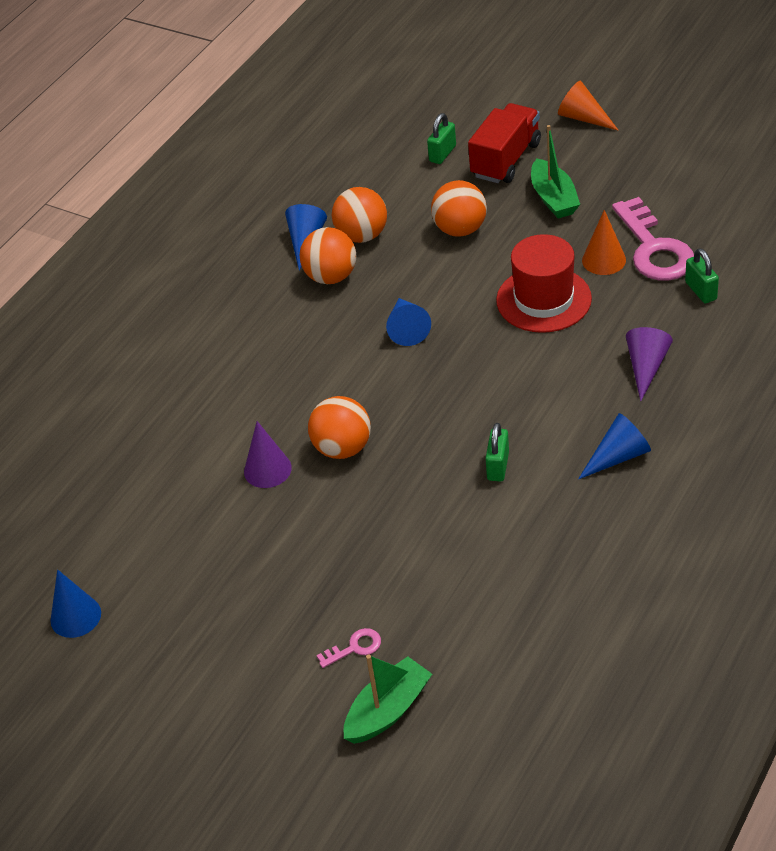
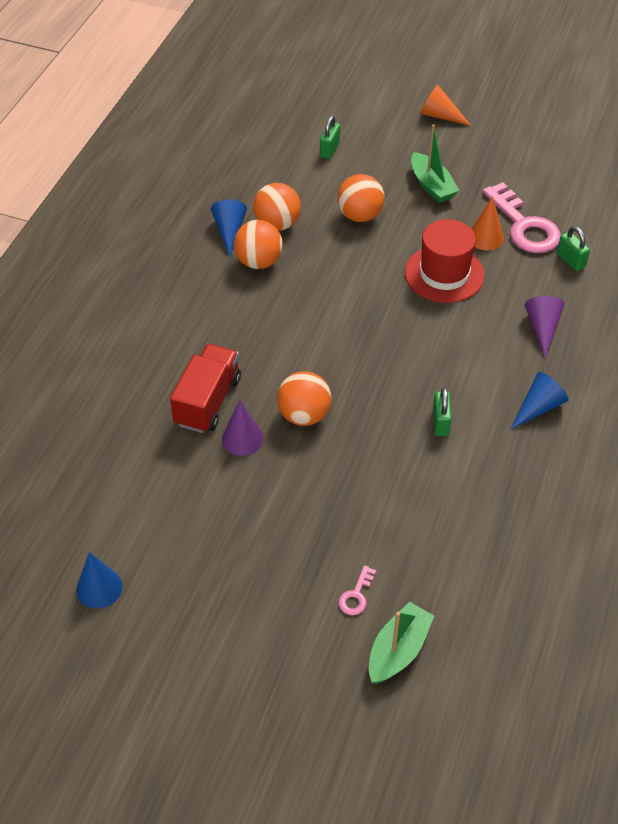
camera: 15 degrees left, 5 degrees up
pink key [316,628,381,668] -> pink key turned 150 degrees clockwise [339,565,376,615]
blue cone [386,298,431,346] -> none
red truck [468,103,541,183] -> red truck moved to [170,344,241,433]

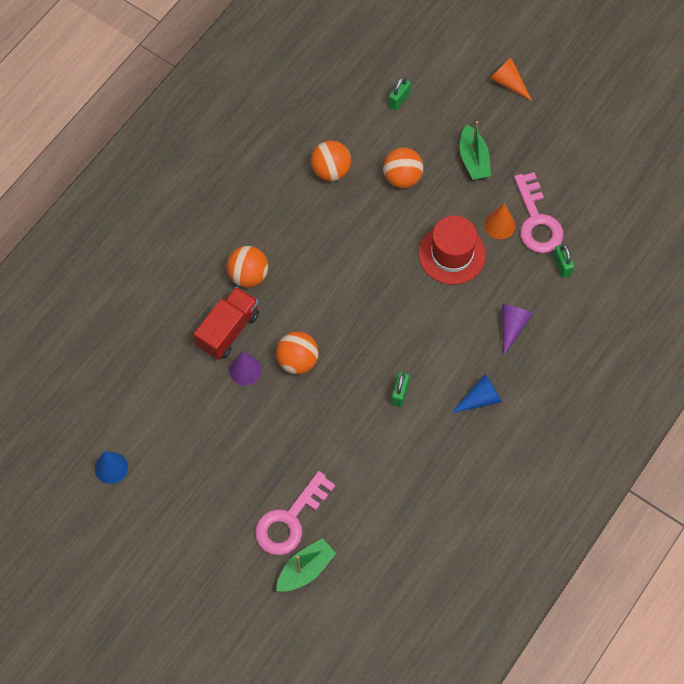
camera: 15 degrees right, 15 degrees up
blue cone [211,199,247,257] -> none
orange ball [234,220,283,269] -> orange ball moved to [227,246,268,288]
pink key [339,565,376,615] -> pink key [255,471,335,555], size x2.30

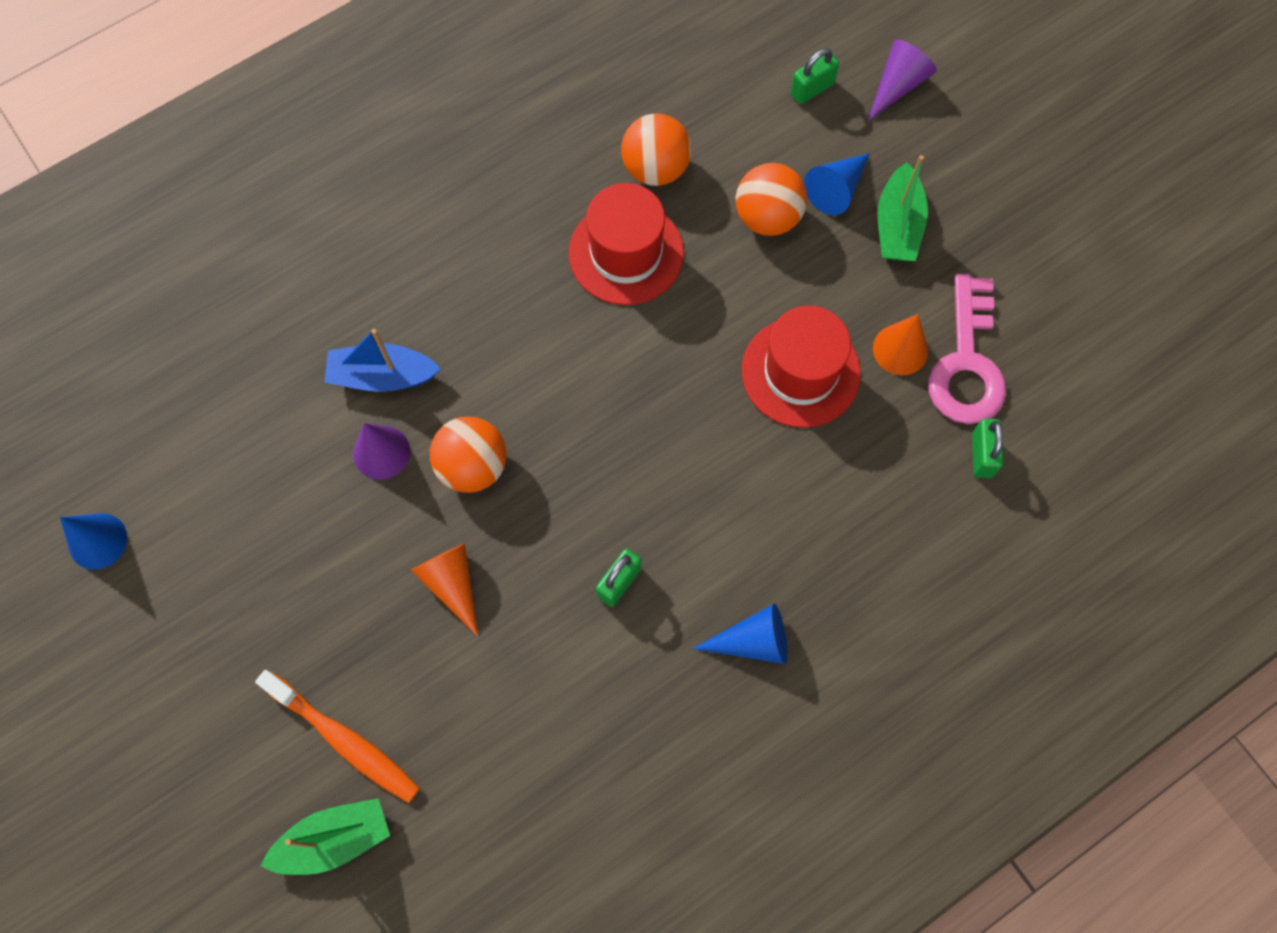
camera: 20 degrees right, 5 degrees up
red truck [193,287,259,360] -> blue boat [325,329,441,392]
orange ball [227,246,268,288] -> none
pink key [255,471,335,555] -> orange toothbrush [255,670,420,803]
orange cone [490,58,532,101] -> orange cone moved to [411,543,478,637]
purple cone [502,304,533,356] -> purple cone moved to [868,40,937,121]
none -> red hat [569,183,684,305]
none -> blue cone [804,153,870,215]

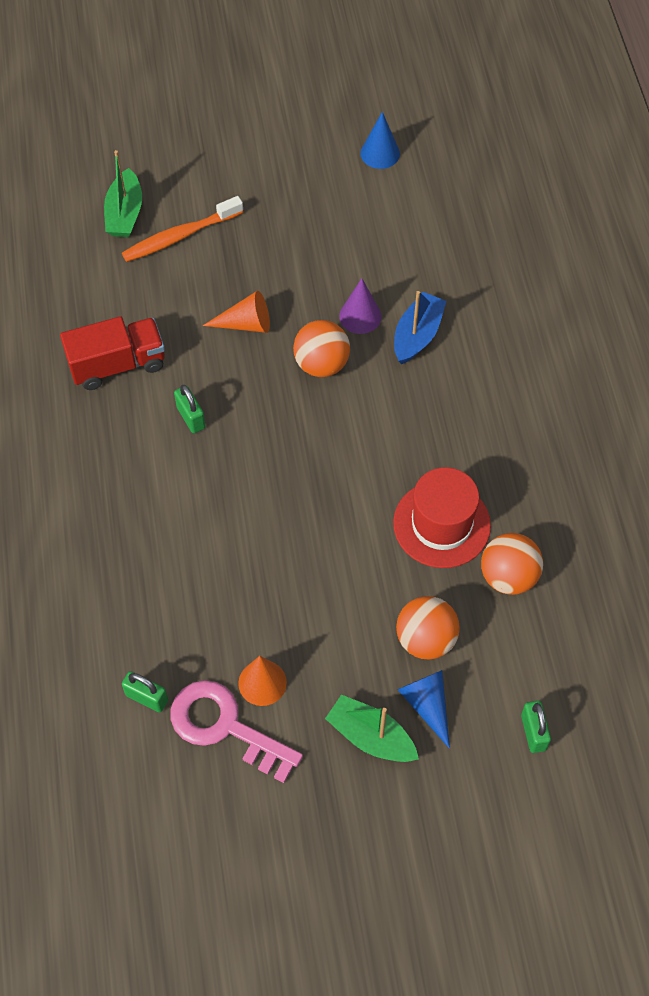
camera: 115 degrees right, 10 degrees down
blue cone [693,603,788,664] -> none
red hat [742,306,861,428] -> none
purple cone [868,40,937,121] -> none
none -> red truck [60,316,165,390]

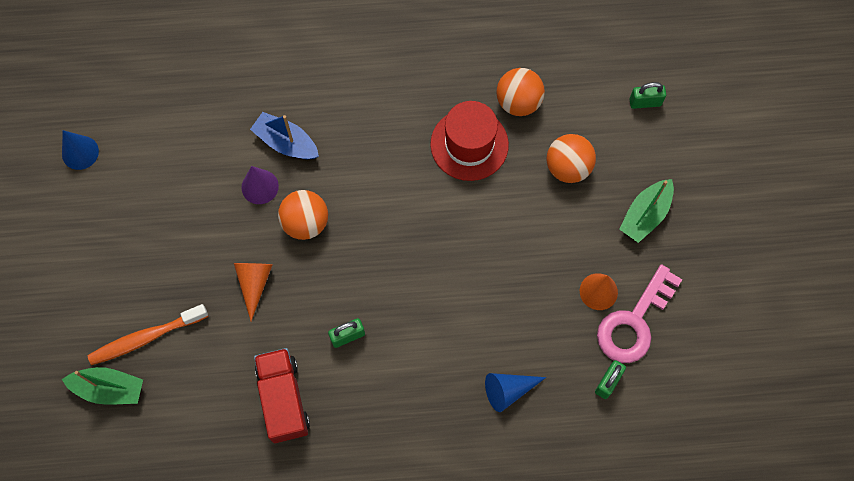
camera: 85 degrees left, 10 degrees up
orange toothbrush [122,196,243,262] -> orange toothbrush turned 90 degrees clockwise [87,304,208,365]
blue cone [397,670,450,749] -> blue cone moved to [485,373,546,412]

